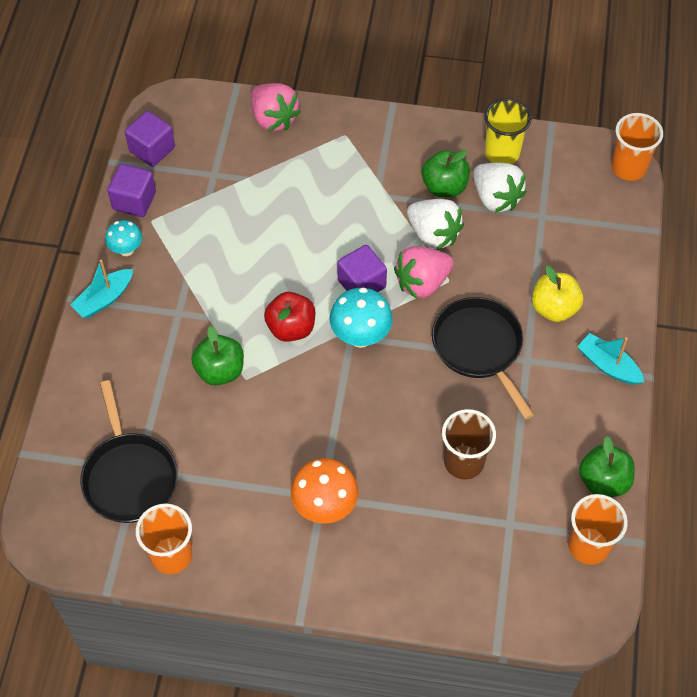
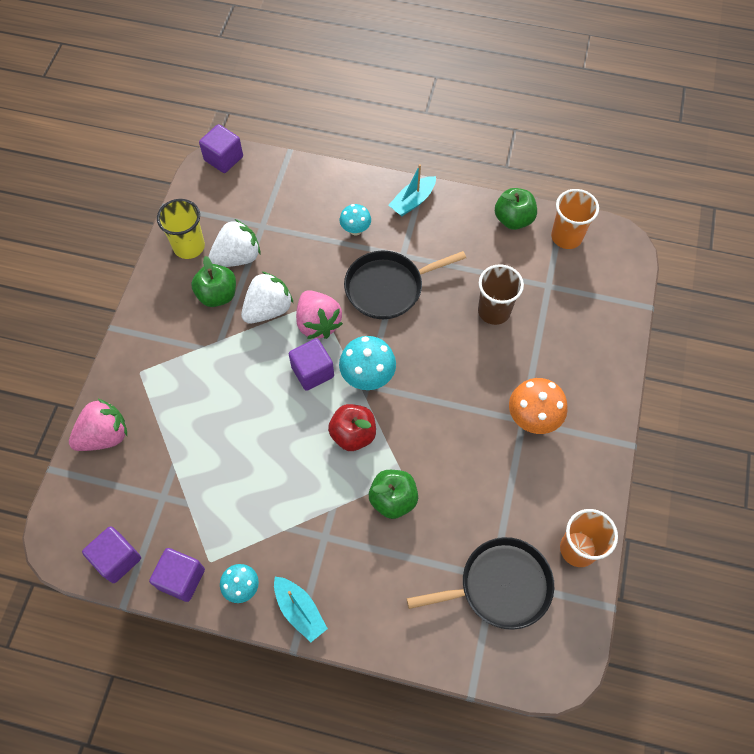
camera: 85 degrees left, 5 degrees up
yellow apple [532,266,583,322] -> turquoise mushroom [340,204,371,236]
orange cup [611,113,663,181] -> purple cube [199,124,243,173]

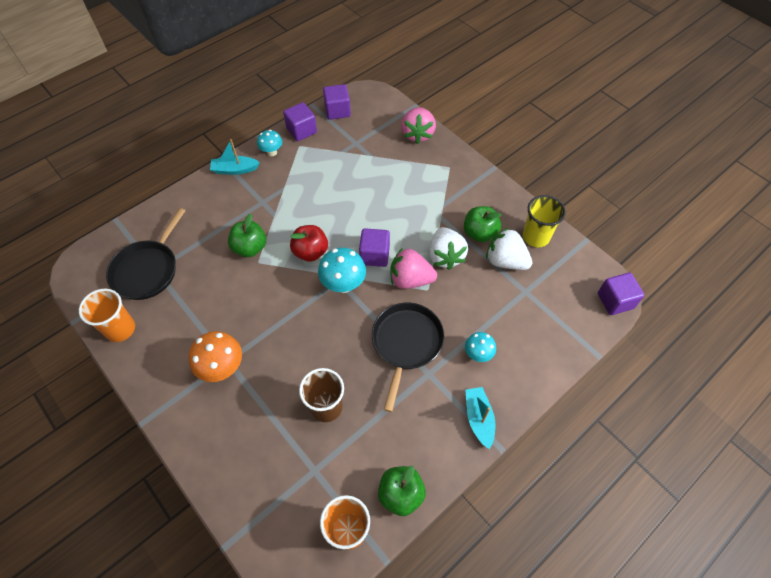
camera: 125 degrees right, 5 degrees down
white strawberry [209,219,261,267] -> white strawberry turned 120 degrees clockwise [486,228,532,270]

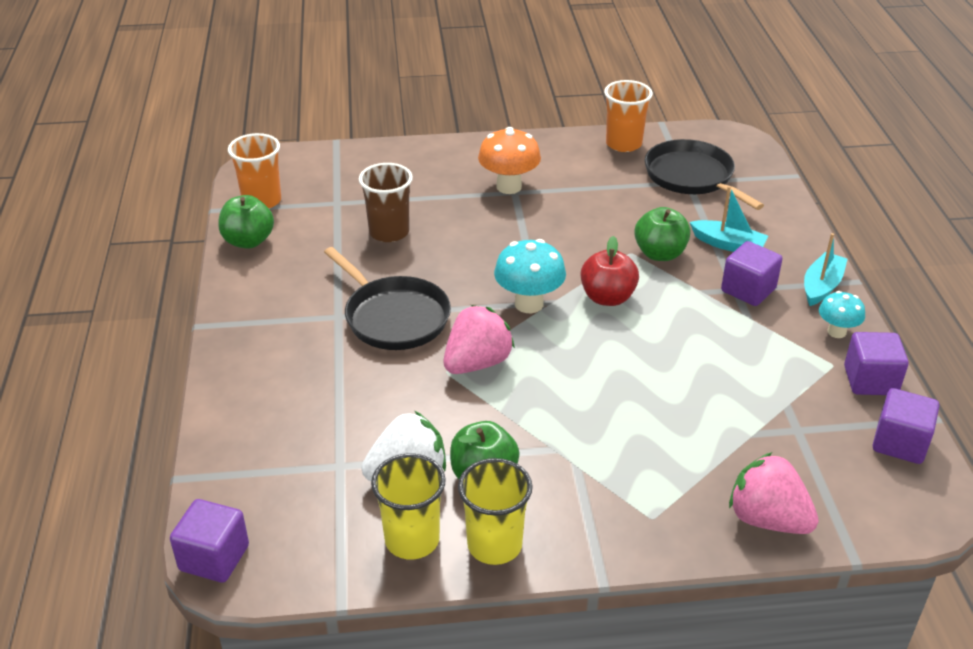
camera: 125 degrees right, 20 degrees down
purple cube [359,228,390,267] -> purple cube moved to [721,241,782,306]
white strawberry [428,227,468,270] -> none
turquoise mushroom [465,332,496,362] -> none
turquoise boat [466,387,495,449] -> turquoise boat moved to [690,186,768,252]
none -> yellow cup [458,458,533,565]

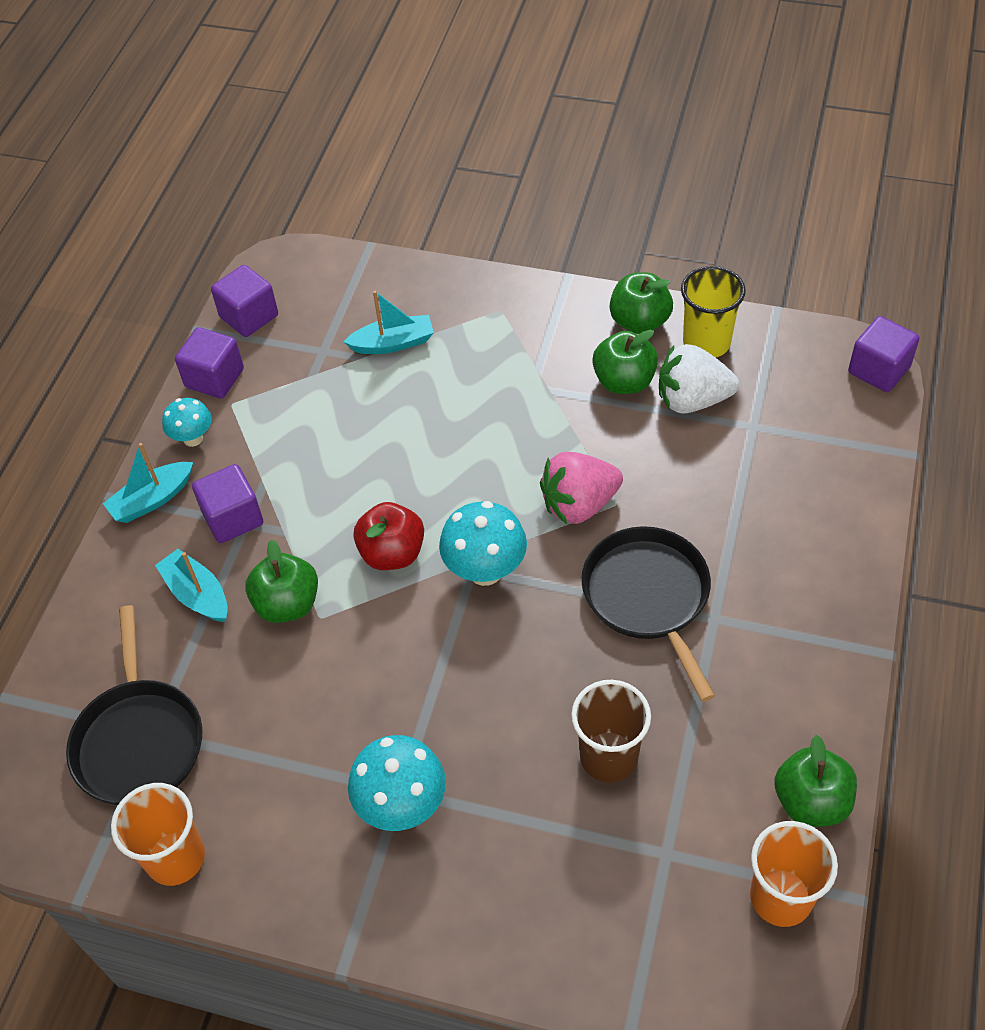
camera: 155 degrees left, 15 degrees up
yellow cup [458,458,533,565] -> green apple [610,272,673,334]
orange mushroom [478,127,541,194] -> turquoise mushroom [348,735,446,831]
pink strawberry [729,452,819,534] -> none
none -> turquoise boat [344,291,434,354]

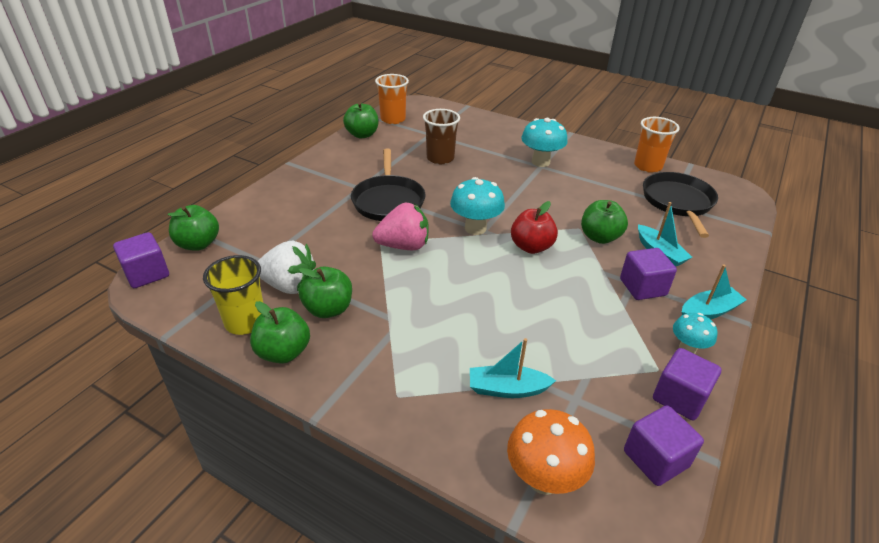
camera: 170 degrees left, 15 degrees down
none -> green apple [168,205,219,251]
none -> orange mushroom [507,409,595,495]

